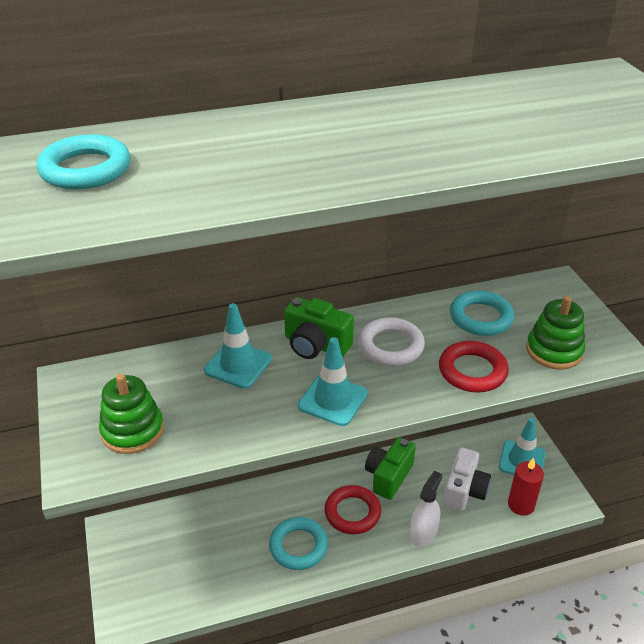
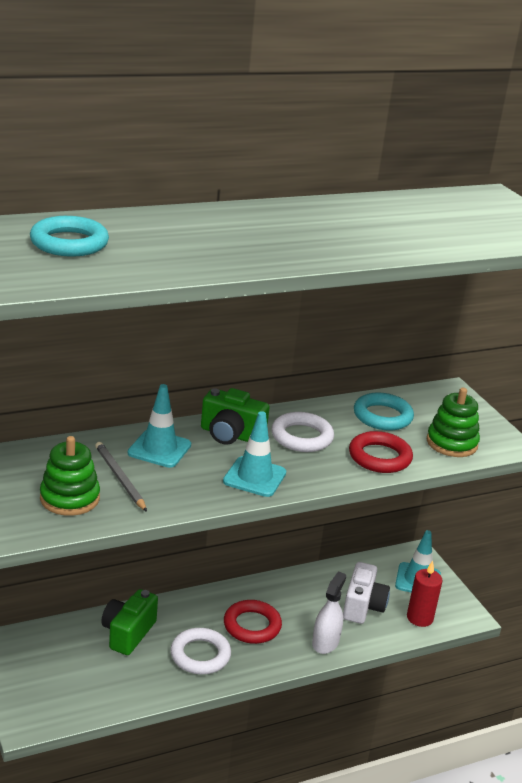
camera: 10 degrees left, 10 degrees down
turquoise ring [269,517,328,570] -> white ring [170,628,231,674]
green camera [365,437,416,500] -> green camera moved to [101,589,158,655]
none -> grey pencil [95,442,147,512]

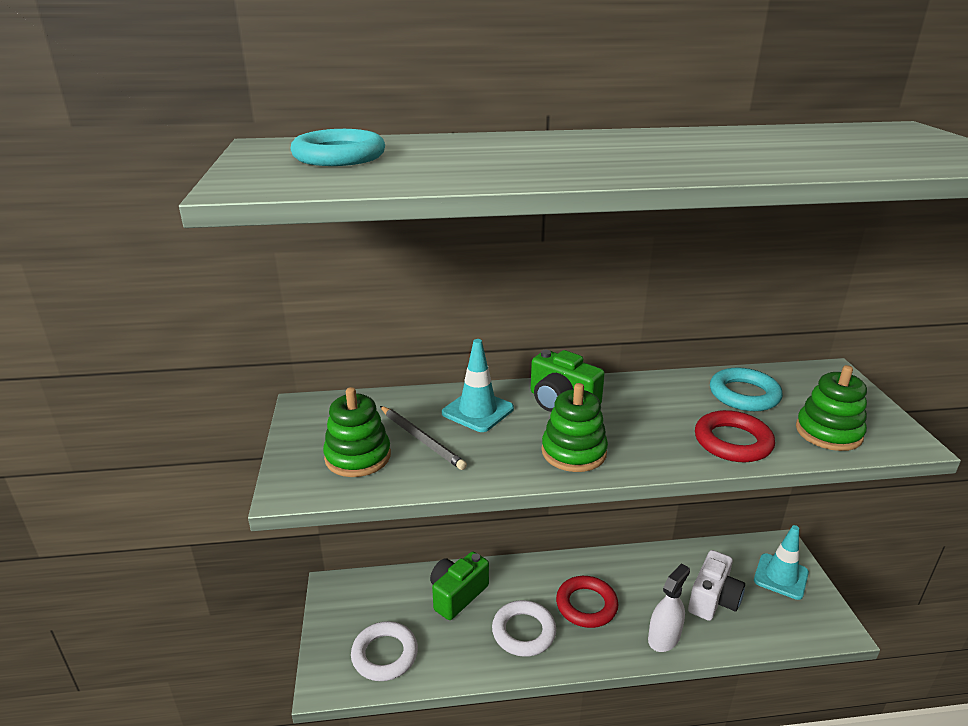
camera: 20 degrees right, 0 degrees up
grey pencil [95,442,147,512] -> grey pencil turned 150 degrees clockwise [380,406,467,470]
turquoise traffic cone [223,411,286,497] -> green stacking toy [542,383,608,472]
white ring [271,412,334,452] -> white ring moved to [351,621,418,681]
red candle [407,561,443,627] -> none

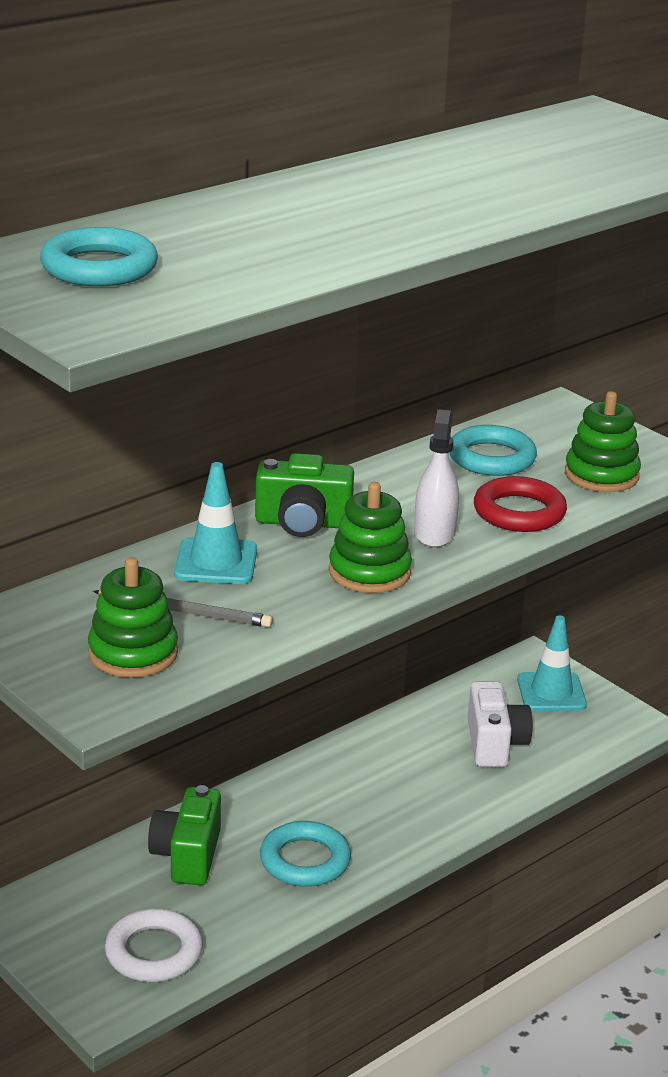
camera: 35 degrees left, 0 degrees up
white ring [492,600,556,657] -> turquoise ring [260,821,351,887]
red ring [556,576,619,628] -> none
white spray bottle [648,563,690,652] -> white spray bottle moved to [414,409,459,548]

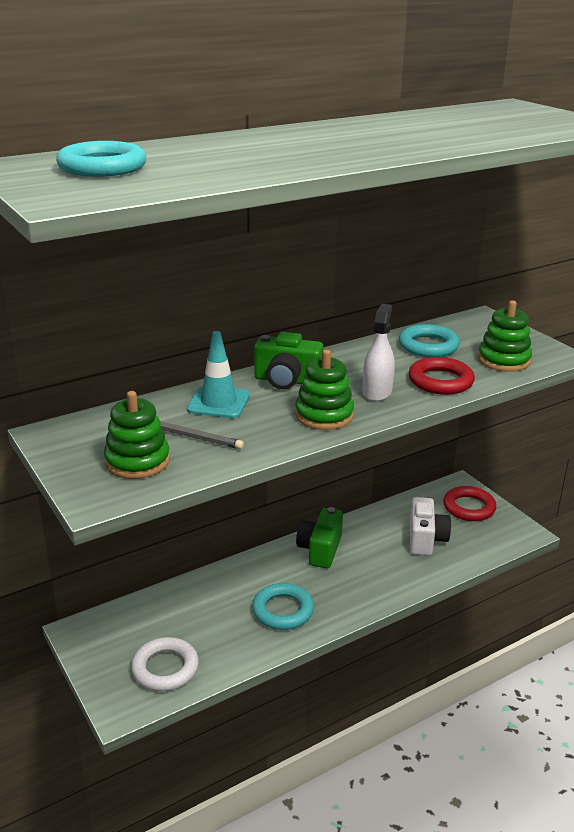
camera: 10 degrees right, 0 degrees up
green camera [148,785,221,885] -> green camera moved to [296,507,343,568]
turquoise traffic cone [517,615,587,711] -> red ring [443,486,496,521]

